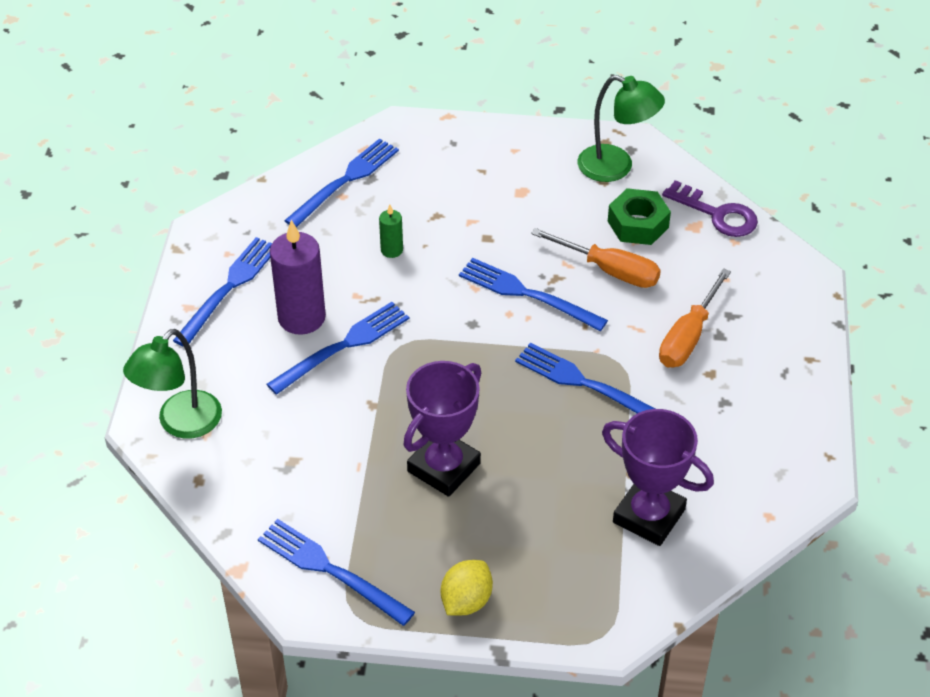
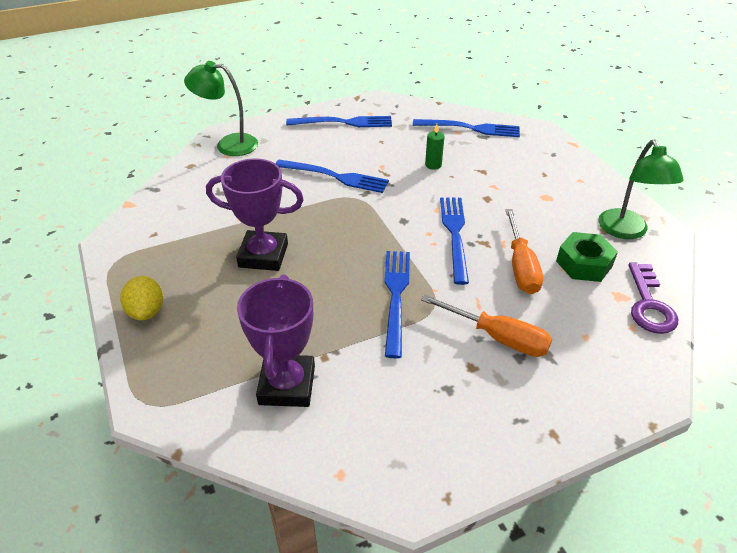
camera: 60 degrees right, 5 degrees down
blue fork [258,519,415,626] -> none
purple candle [270,220,326,335] -> none
yellow lemon [441,560,493,615] -> yellow lemon turned 75 degrees clockwise [120,276,163,321]
orange screwdriver [659,268,731,368] -> orange screwdriver turned 150 degrees counterclockwise [421,294,552,357]

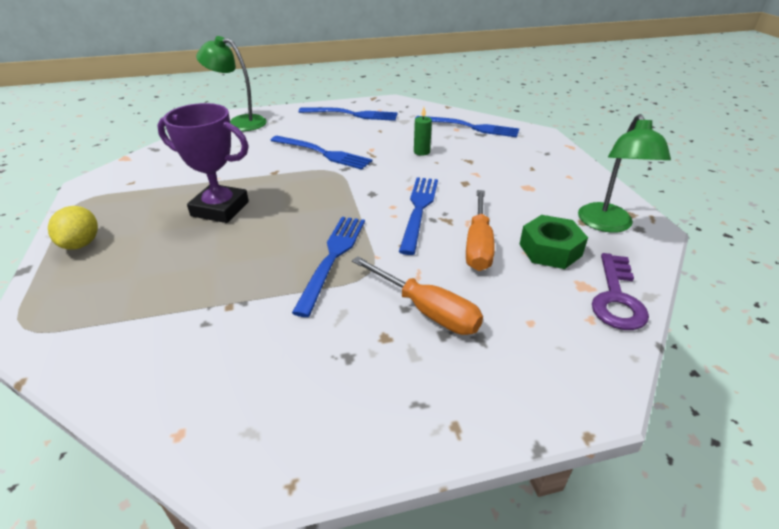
camera: 10 degrees right, 5 degrees down
purple trophy [237,274,315,407] -> none

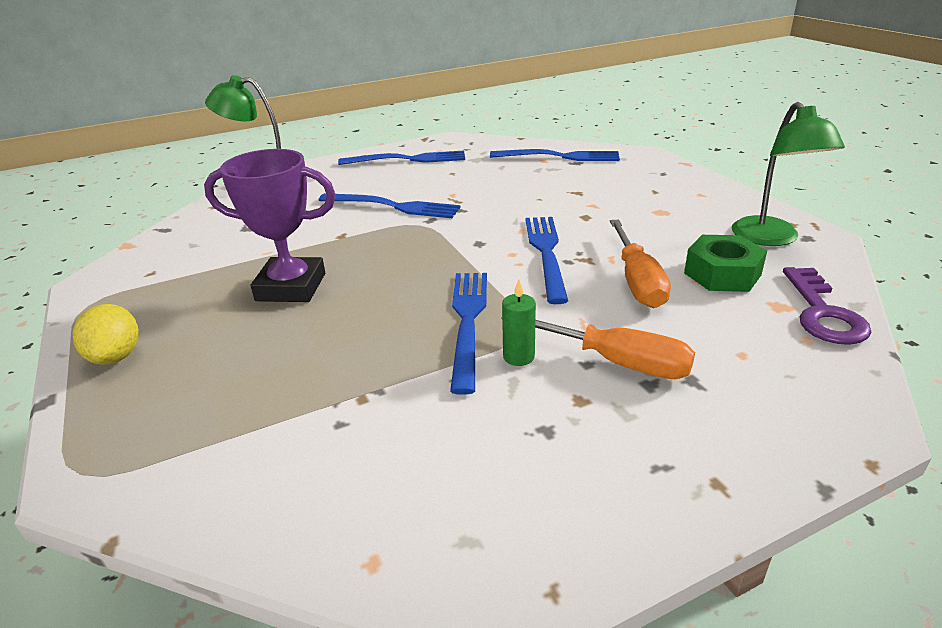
camera: 10 degrees left, 5 degrees down
green candle [414,107,432,156] -> green candle moved to [502,280,536,366]

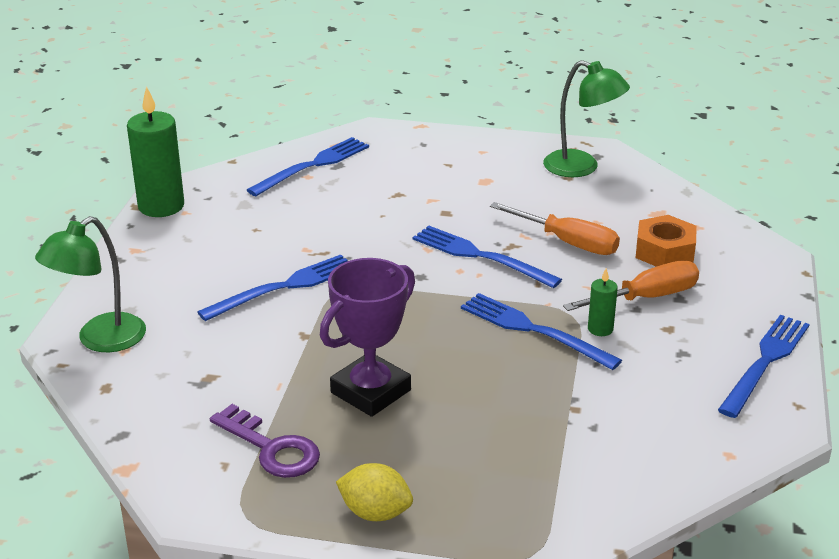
camera: 55 degrees left, 0 degrees up
blue fork [338,151,465,165] -> blue fork moved to [718,315,810,418]
green nut [684,235,767,292] -> none
purple key [783,267,871,345] -> purple key moved to [210,404,320,478]
none -> green candle [127,86,184,217]
none -> orange nut [636,215,697,267]

